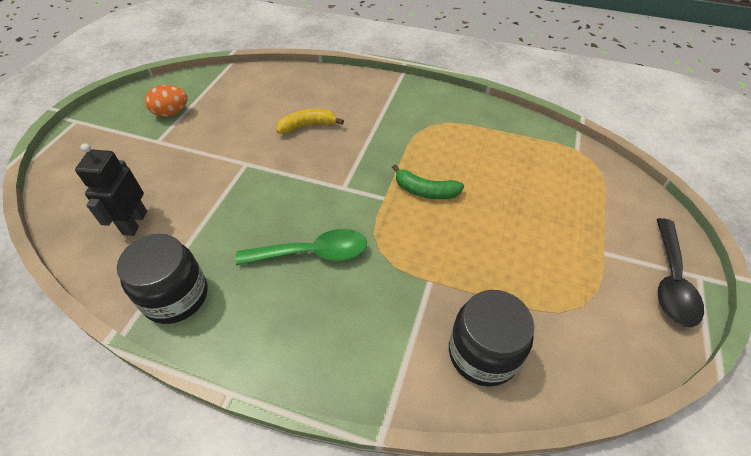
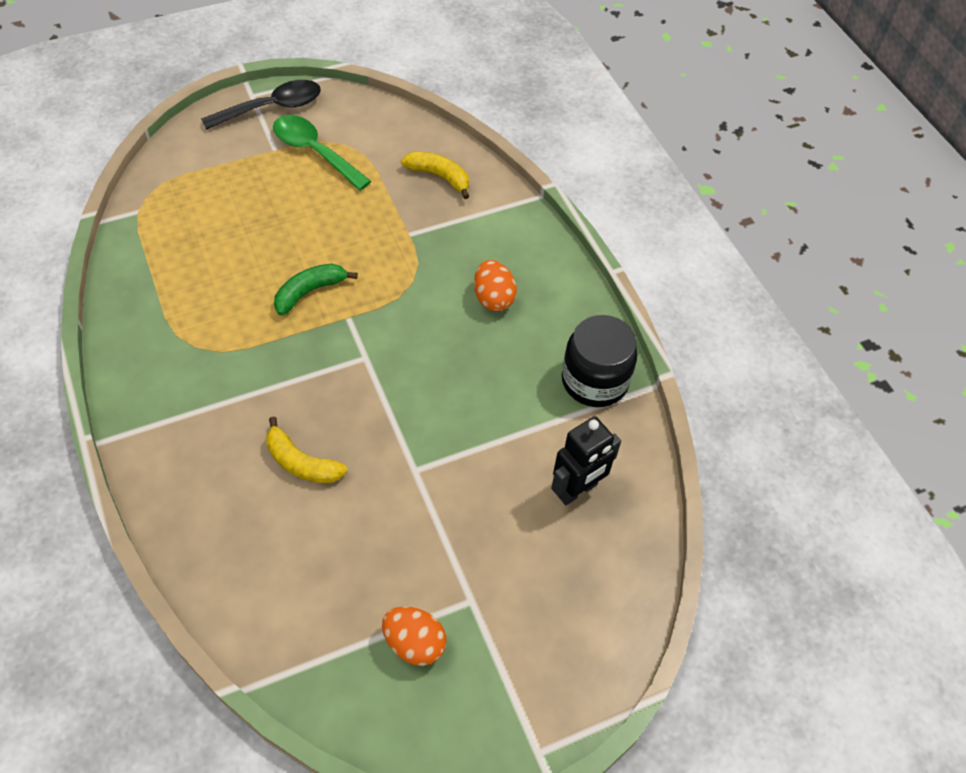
camera: 135 degrees left, 5 degrees up
green spoon [236,229,367,265] -> green spoon moved to [273,115,371,190]
green banana [392,164,464,199] -> green banana turned 105 degrees counterclockwise [274,264,358,315]
black jar [449,290,534,387] -> yellow banana [401,151,469,199]
none -> orange egg [474,260,517,311]

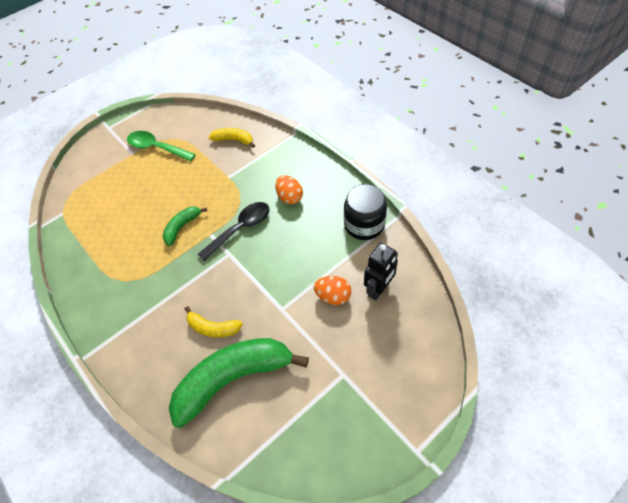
camera: 10 degrees left, 0 degrees up
black spoon [201,80,321,130] -> black spoon moved to [198,202,270,261]
orange egg [382,607,447,666] -> orange egg moved to [314,276,352,305]
none -> green banana [169,338,309,428]

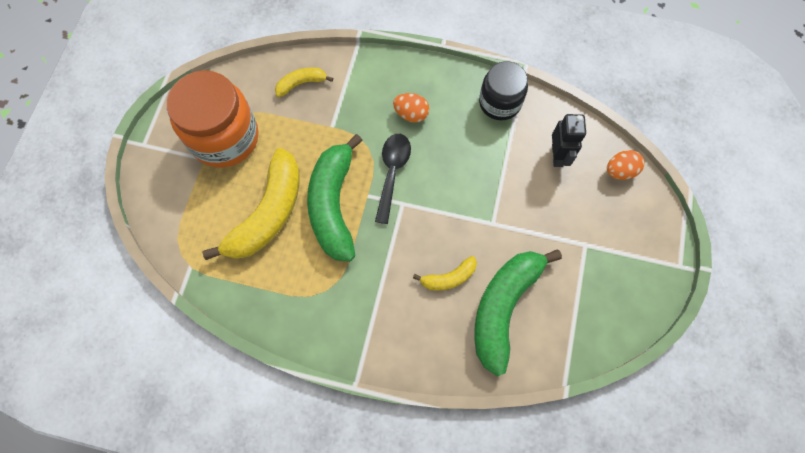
camera: 40 degrees left, 15 degrees up
green spoon [127,131,196,161] -> orange jar [167,70,259,168]
green banana [163,207,207,246] -> green banana [307,134,363,262], size x2.10
orange egg [314,276,352,305] -> orange egg moved to [607,150,644,180]
none -> yellow banana [202,148,300,260]

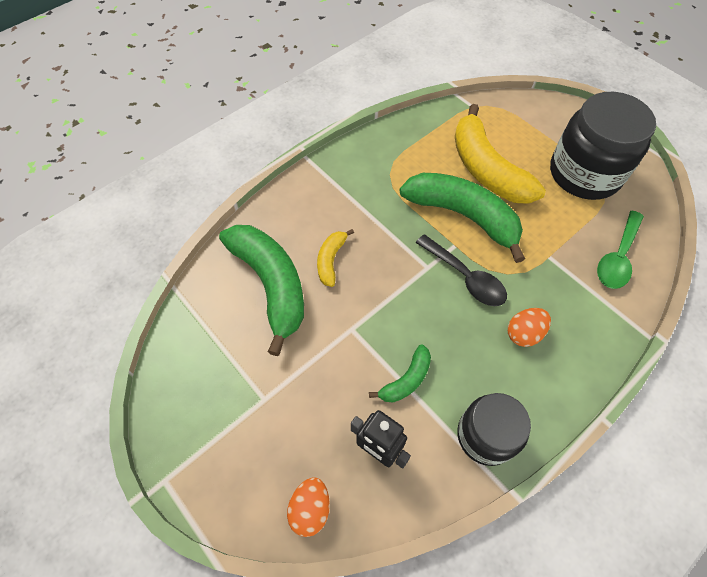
camera: 125 degrees right, 10 degrees down
orange jar [167,70,259,168] -> black jar [550,92,656,200]
yellow banana [275,68,333,97] -> green spoon [597,211,644,289]
none -> green banana [369,344,431,402]

